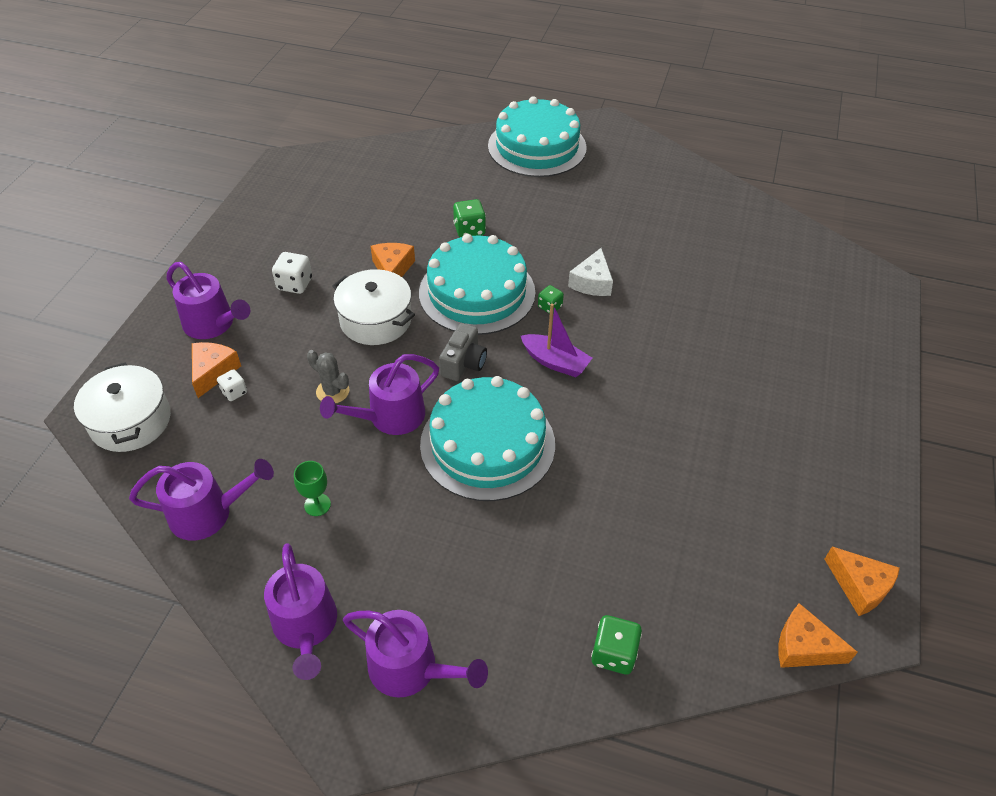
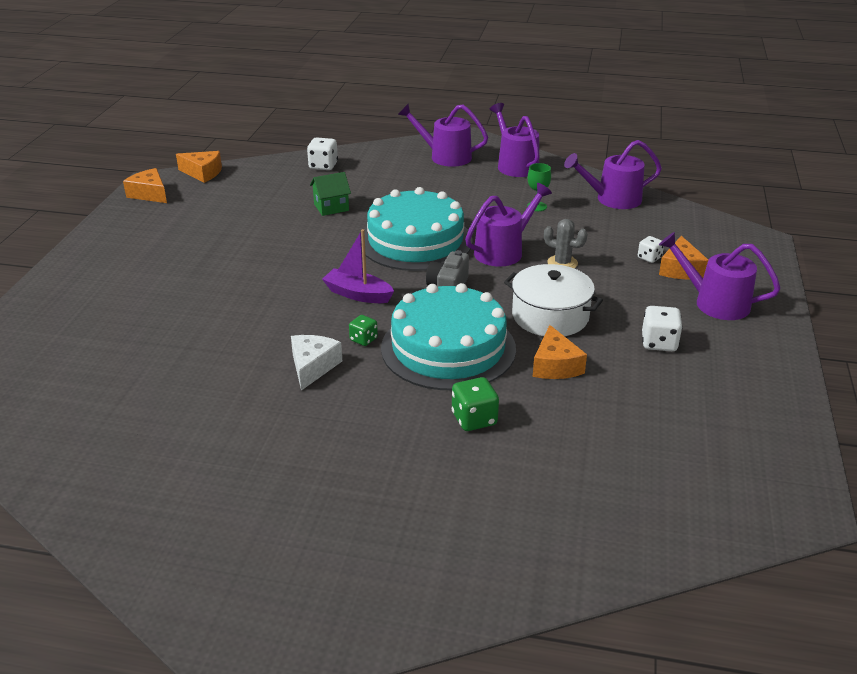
camera: 175 degrees right, 15 degrees down
white pot [74,362,171,452] -> none
turquoise cake [488,96,587,177] -> none
green dice [591,615,642,674] -> white dice [307,137,338,170]
none -> green house [310,172,351,216]

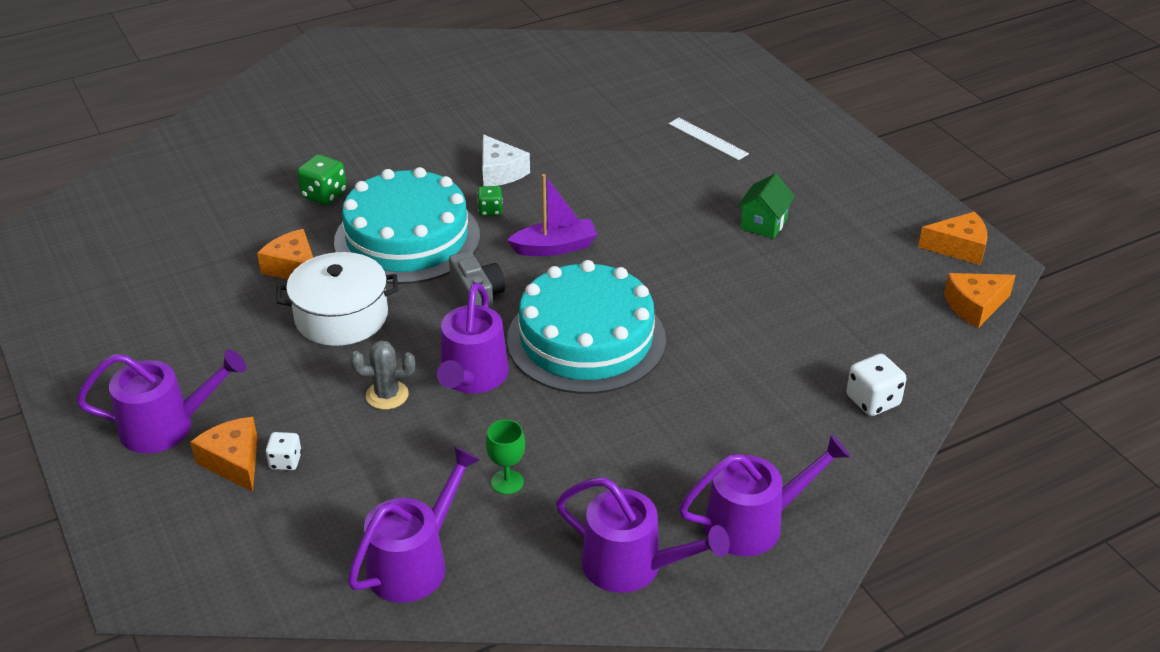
camera: 140 degrees right, 5 degrees up
green house [310,172,351,216] -> green house moved to [737,173,795,239]
white dice [642,306,683,351] -> none
none -> white ruler [668,118,749,160]

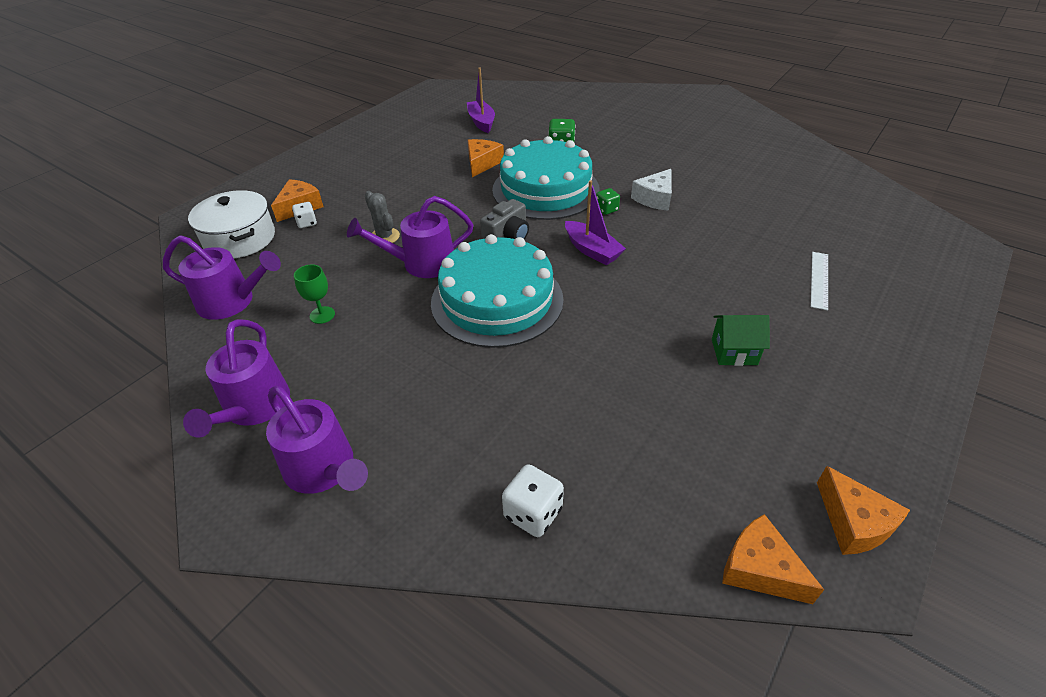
camera: 65 degrees right, 5 degrees up
purple watering can [76,350,246,453] -> none
white pot [277,252,399,346] -> white pot moved to [188,190,275,258]
none -> purple boat [467,67,495,133]

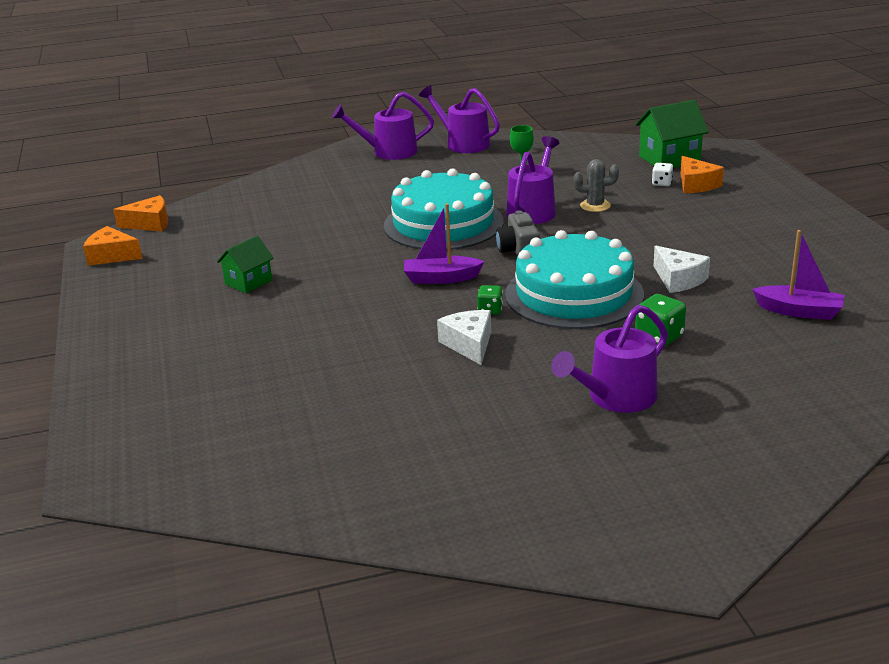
camera: 130 degrees right, 15 degrees down
purple watering can [163,235,281,320] -> purple watering can moved to [551,305,668,413]
white pot [188,190,275,258] -> green house [635,100,709,168]
orange cheese [468,139,504,177] -> white cheese [654,246,710,293]
white dice [502,464,564,537] -> none
white ruler [811,252,828,311] -> none

